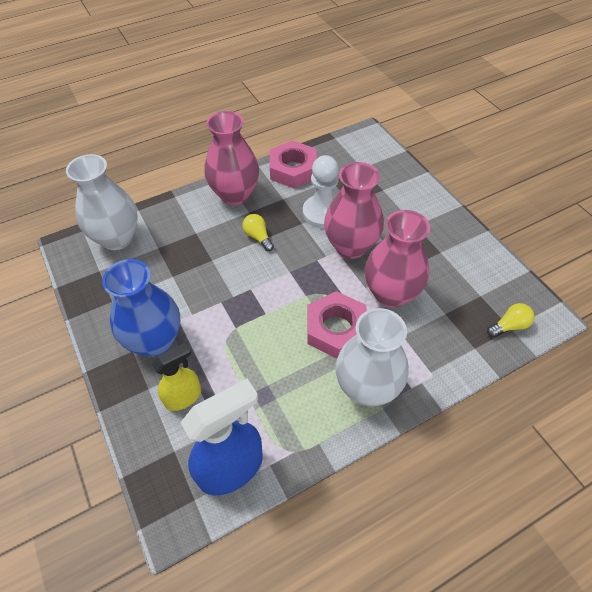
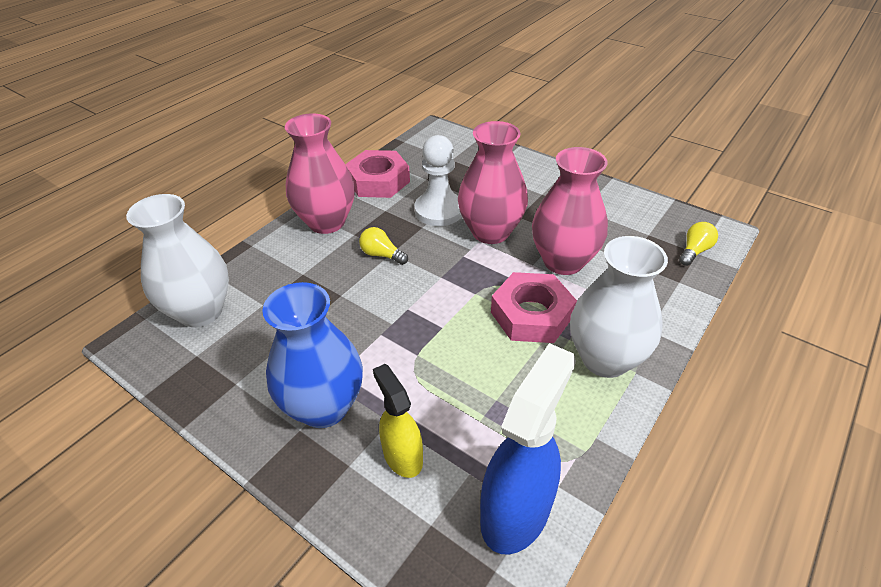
camera: 25 degrees left, 10 degrees down
yellow spray bottle [152,342,201,411] -> yellow spray bottle turned 60 degrees counterclockwise [373,364,423,478]

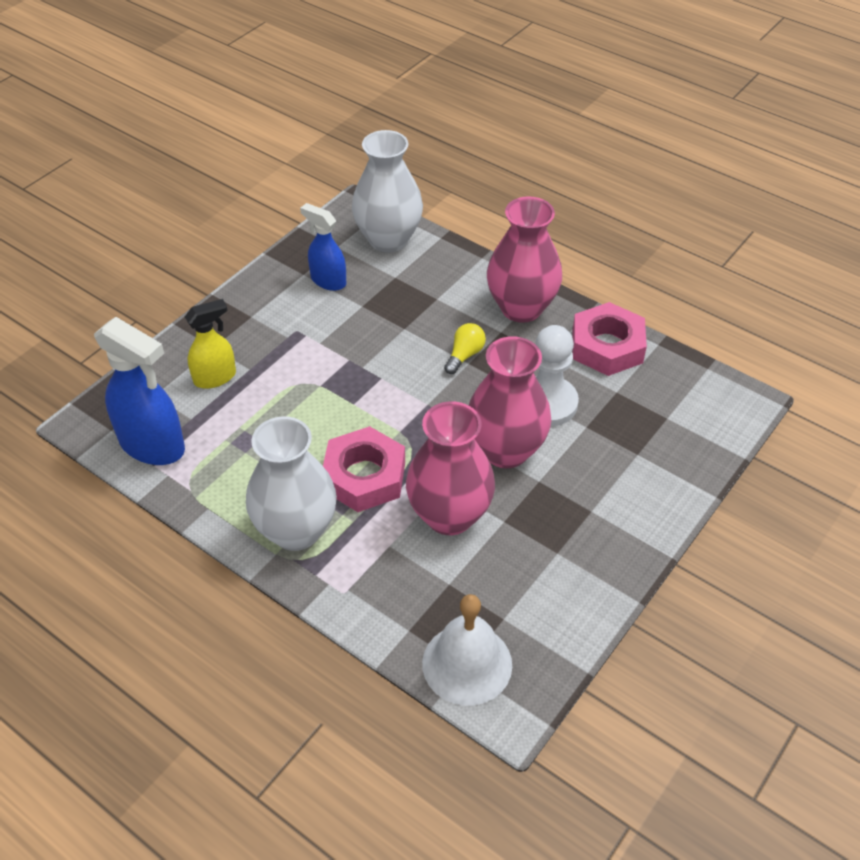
camera: 90 degrees right, 5 degrees up
blue vase [262,282,363,428] -> none
yellow light bulb [679,222,718,266] -> white bell [422,594,512,706]
none -> blue spray bottle [300,203,346,291]

